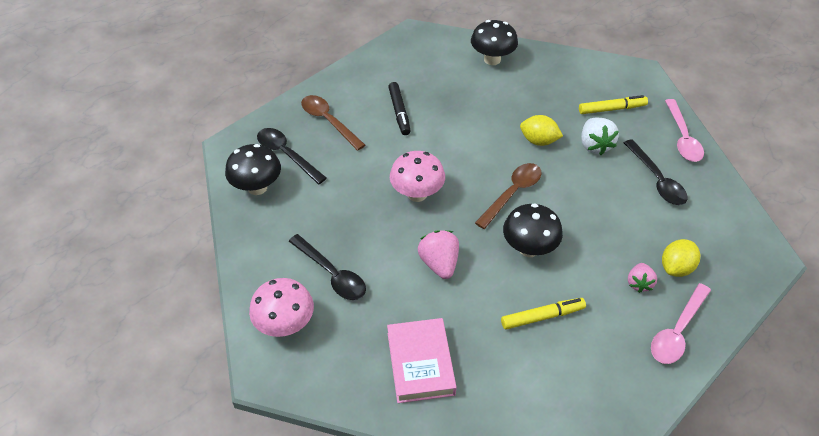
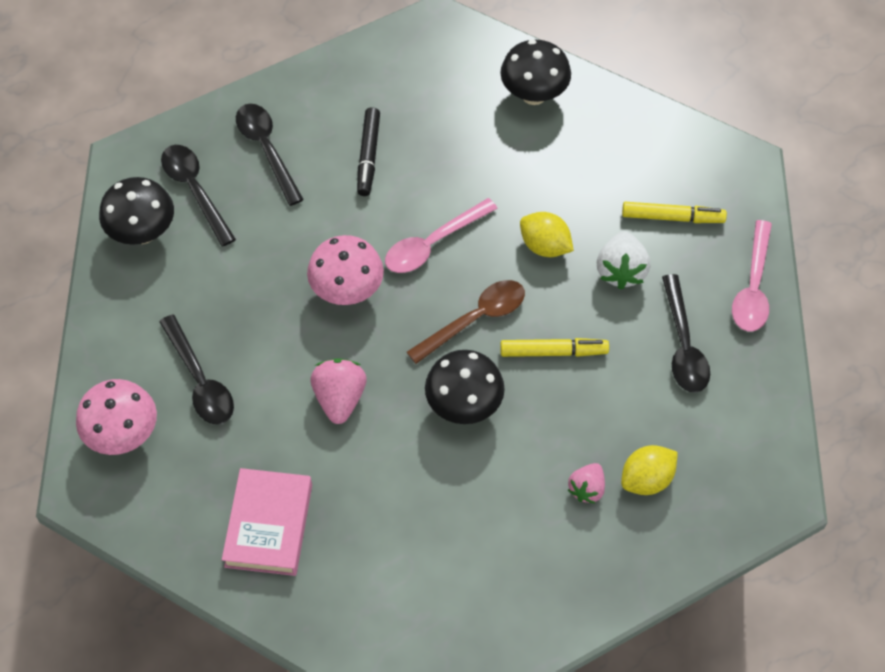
camera: 15 degrees right, 10 degrees up
brown spoon [301,95,365,151] -> black spoon [236,104,304,206]
yellow marker [501,298,586,330] -> yellow marker moved to [500,338,609,357]
pink spoon [651,283,711,364] -> pink spoon moved to [385,198,498,273]

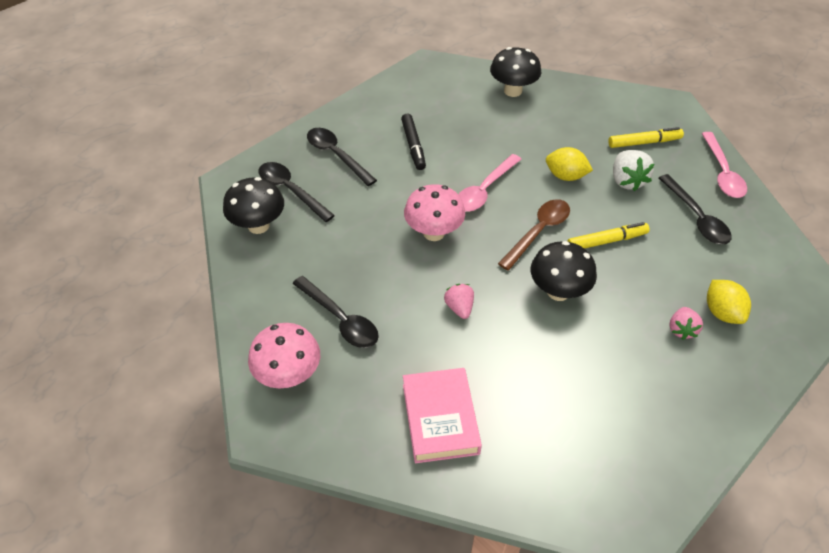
camera: 15 degrees left, 10 degrees down
pink strawberry [311,358,367,424] -> pink strawberry [444,284,474,319], size x0.66
yellow lemon [621,445,678,495] -> yellow lemon turned 60 degrees counterclockwise [707,280,751,324]

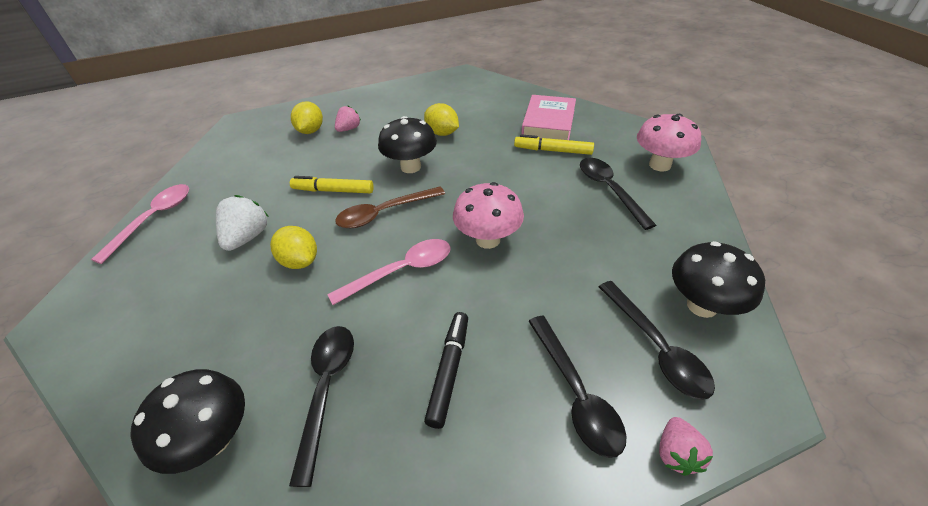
camera: 155 degrees left, 5 degrees down
pink strawberry [444,284,474,319] -> pink strawberry moved to [659,417,713,476]
yellow marker [608,127,684,148] -> yellow marker moved to [514,134,594,155]
black spoon [659,174,732,244] -> black spoon moved to [289,326,354,487]
none -> yellow lemon [424,103,459,136]

